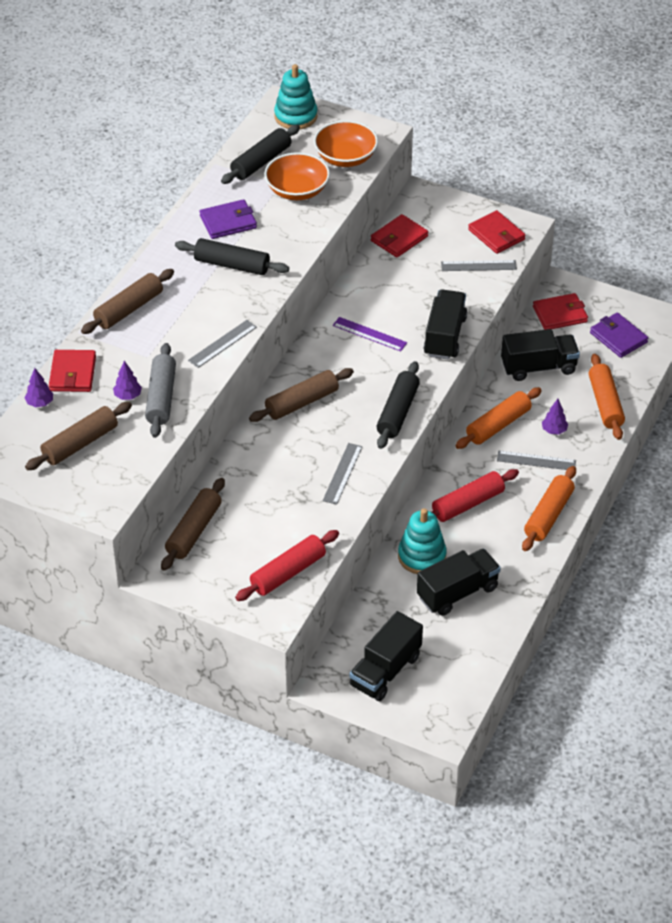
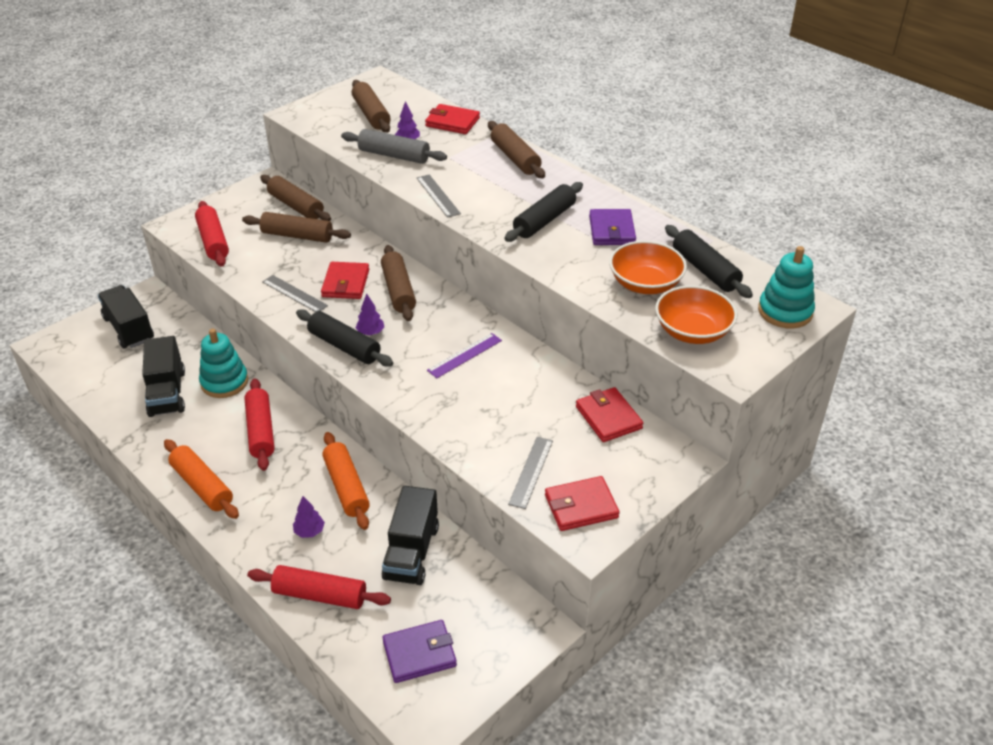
camera: 110 degrees right, 5 degrees down
purple tree [24,368,53,407] -> purple tree moved to [356,294,384,335]
black truck [424,289,467,360] -> none
grey ruler [497,450,576,470] -> none
red wallet [533,293,588,330] -> red wallet moved to [321,262,369,299]
orange rolling pin [589,354,625,440] -> red rolling pin [247,565,391,609]
none -> brown rolling pin [242,212,351,243]

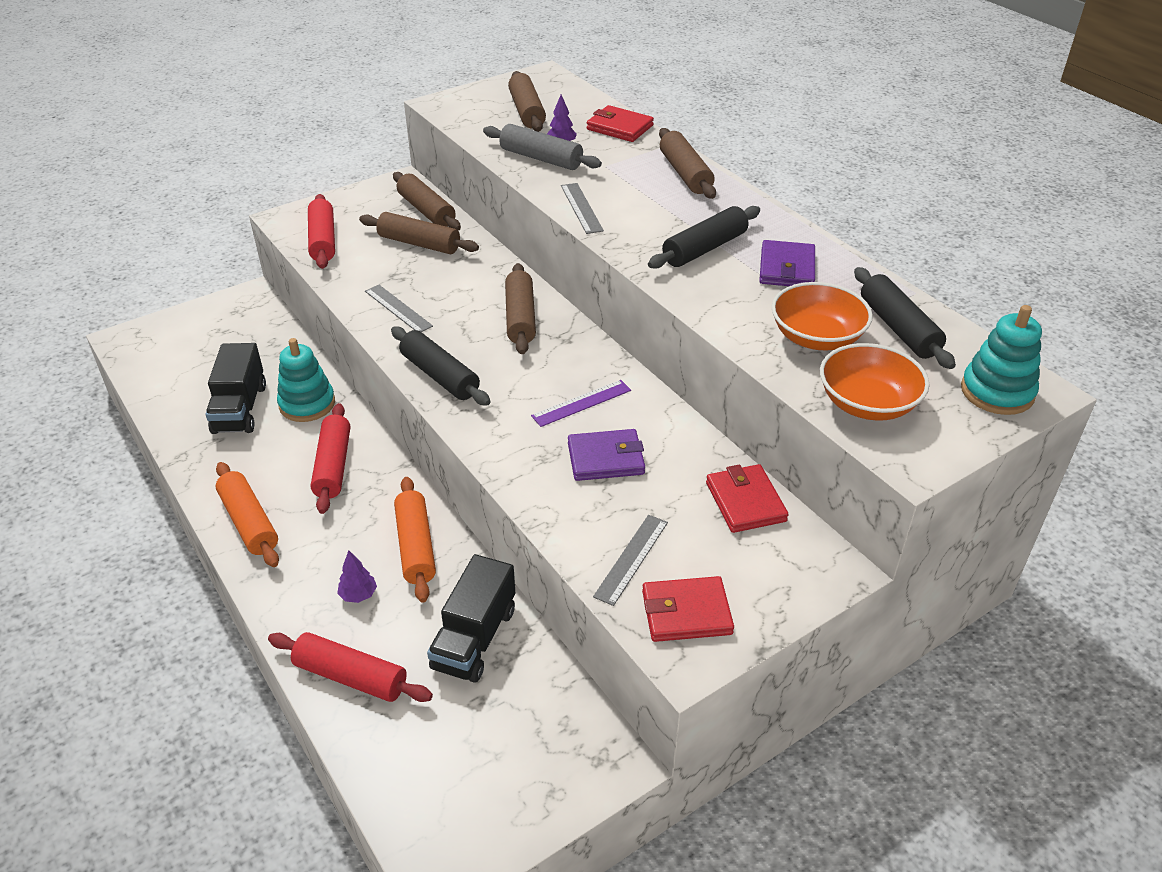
camera: 10 degrees right, 0 degrees up
black truck [98,285,154,348] -> none
red wallet [321,262,369,299] -> none
purple tree [356,294,384,335] -> none
purple wallet [382,620,457,683] -> purple wallet moved to [568,429,645,481]

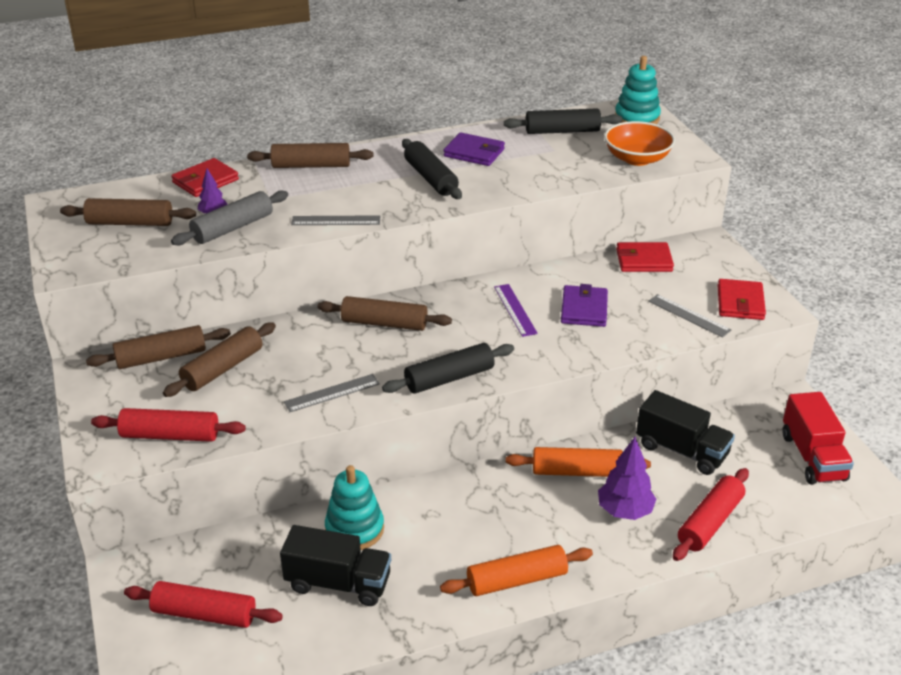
camera: 75 degrees left, 5 degrees down
red rolling pin [311,403,350,514] -> red rolling pin moved to [124,581,283,628]
purple tree [337,550,377,603] -> purple tree [598,437,656,520], size x1.72
orange bowl [771,282,873,350] -> none
none -> red truck [782,392,854,485]

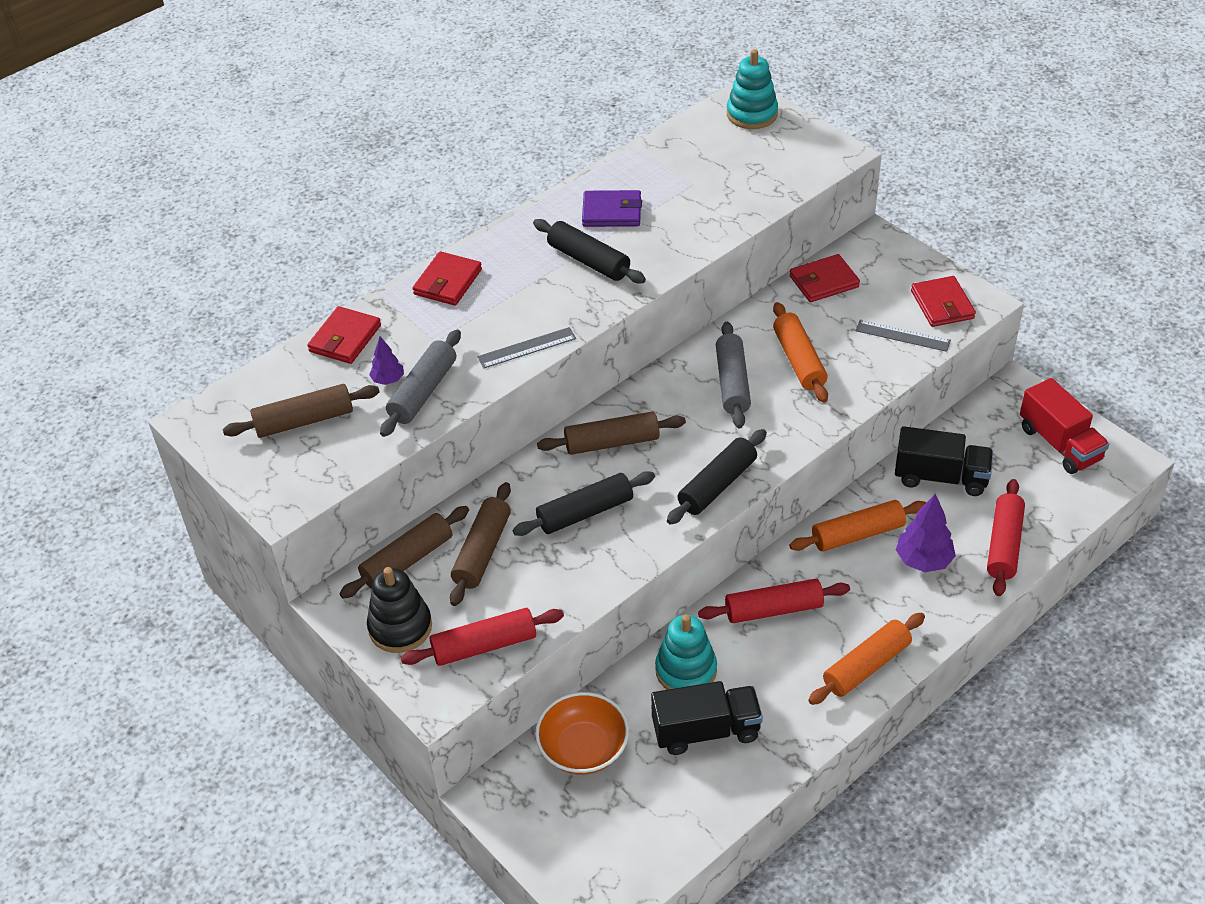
camera: 20 degrees left, 10 degrees up
red rolling pin [124,581,283,628] -> red rolling pin moved to [698,579,850,623]
brown rolling pin [247,143,373,168] -> red wallet [413,251,482,306]
grey ruler [284,374,380,412] -> none
purple ruler [494,284,538,337] -> grey rolling pin [716,322,751,428]
black rolling pin [504,108,622,134] -> black rolling pin moved to [513,471,655,536]
purple wallet [561,284,608,327] -> orange rolling pin [773,302,828,403]
orange bowl [604,121,675,166] -> orange bowl moved to [535,692,629,775]
none -> black stacking toy [367,567,432,653]

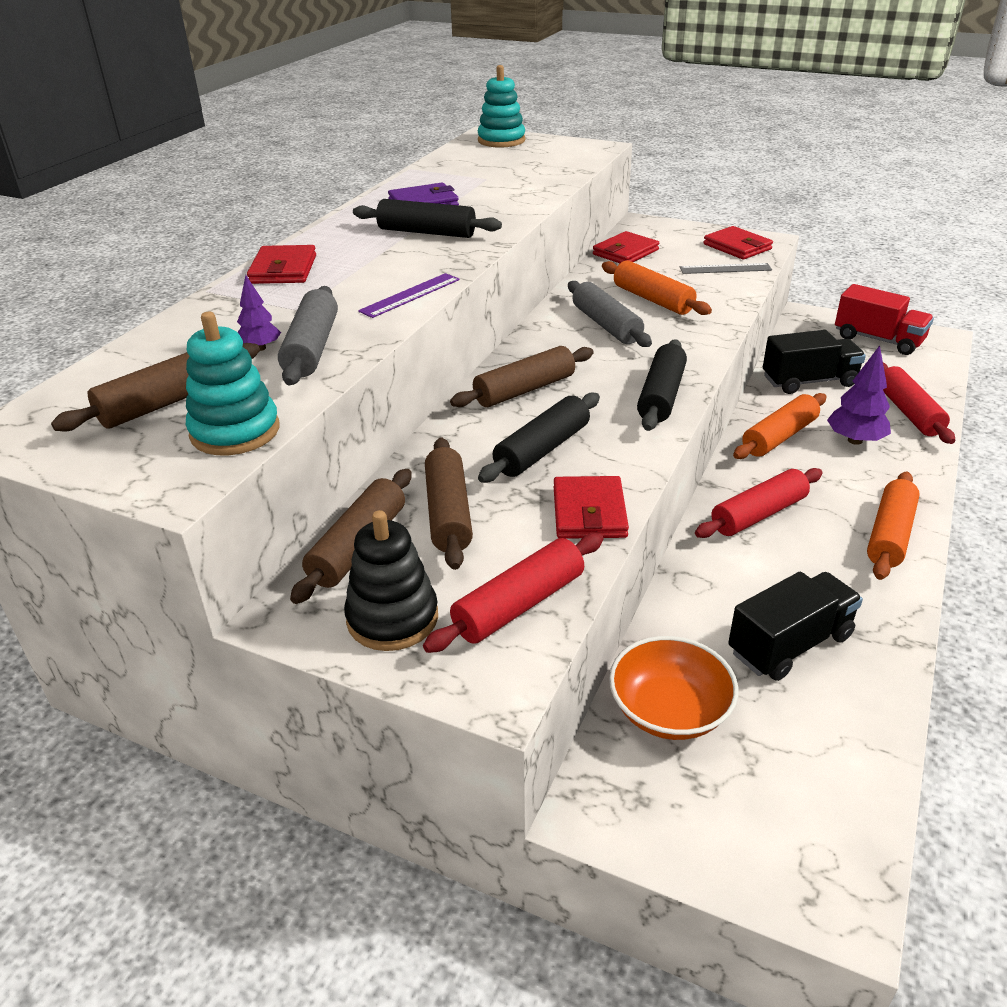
camera: 25 degrees left, 10 degrees down
red wallet [307,306,381,364] -> red wallet moved to [554,476,629,539]
grey ruler [477,327,576,368] -> purple ruler [358,273,460,318]
turquoise stacking toy [655,614,717,690] -> turquoise stacking toy moved to [186,312,280,455]

